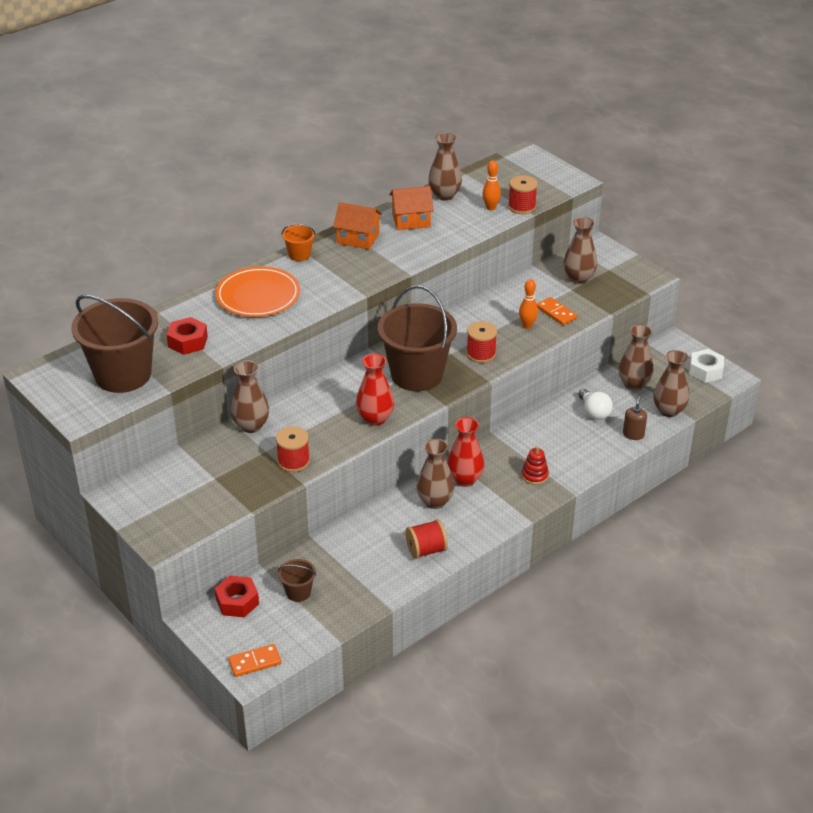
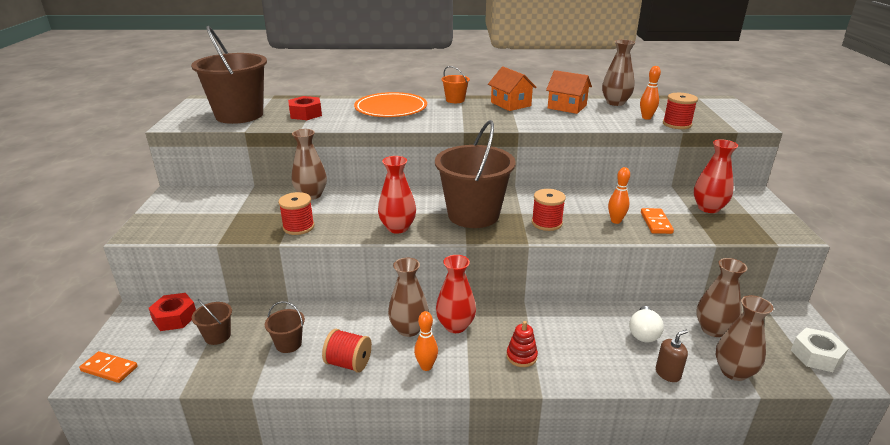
camera: 40 degrees right, 10 degrees down
brown vase [563,217,597,284] -> red vase [694,139,738,213]
none -> brown bucket [265,301,305,353]
none -> orange bowling pin [414,311,438,371]

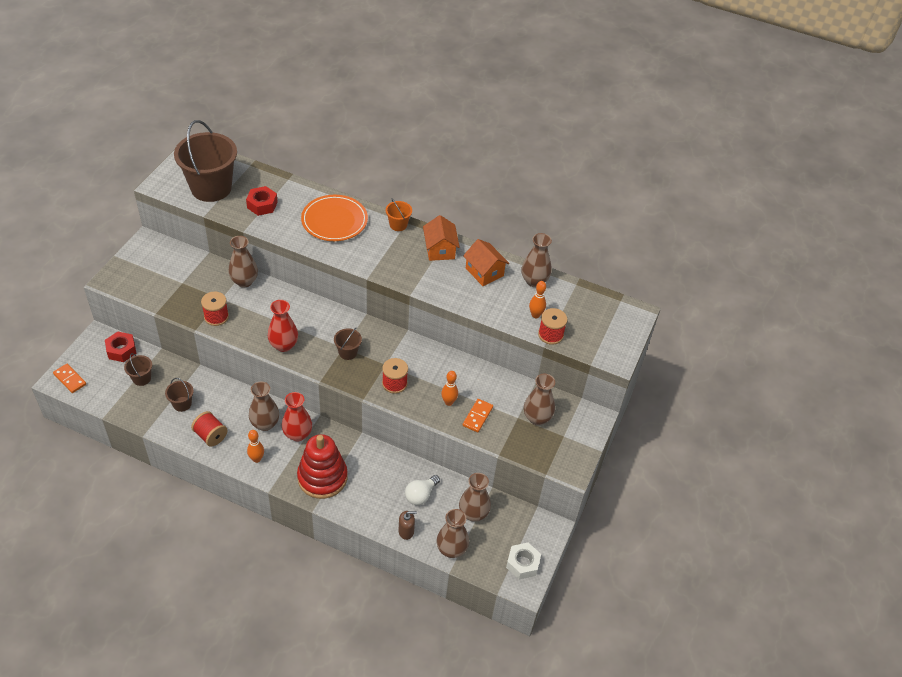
camera: 20 degrees right, 20 degrees up
brown bucket [435,120,516,228] -> brown bucket [334,328,362,360], size x0.43
red stacking toy [506,321,538,367] -> red stacking toy [297,434,348,499], size x2.21
red vase [694,139,738,213] -> brown vase [524,374,555,425]

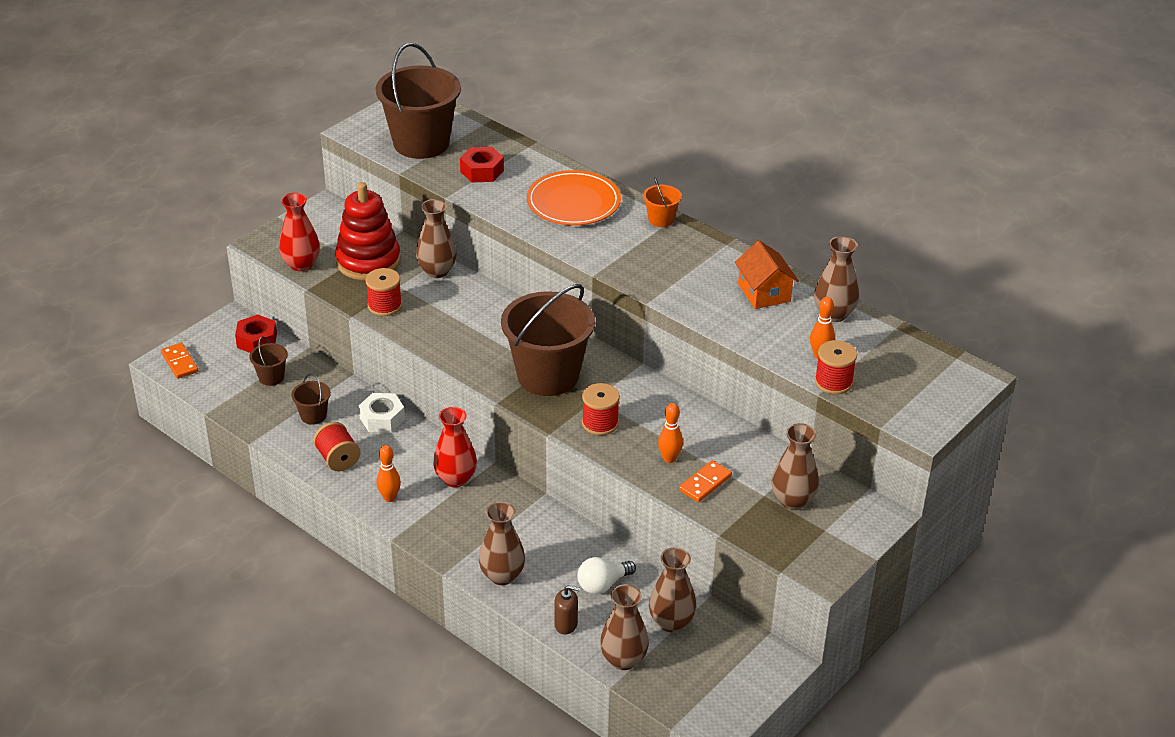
camera: 20 degrees right, 10 degrees down
brown vase [249,382,279,431] -> brown vase moved to [479,502,525,585]
red vase [268,300,298,352] -> red vase moved to [279,193,320,271]
red stacking toy [297,434,348,499] -> red stacking toy moved to [335,182,401,280]
brown bucket [334,328,362,360] -> brown bucket [501,284,595,396], size x2.30
orange house [423,215,460,261] -> none
white nut [506,543,541,579] -> white nut moved to [359,393,405,433]

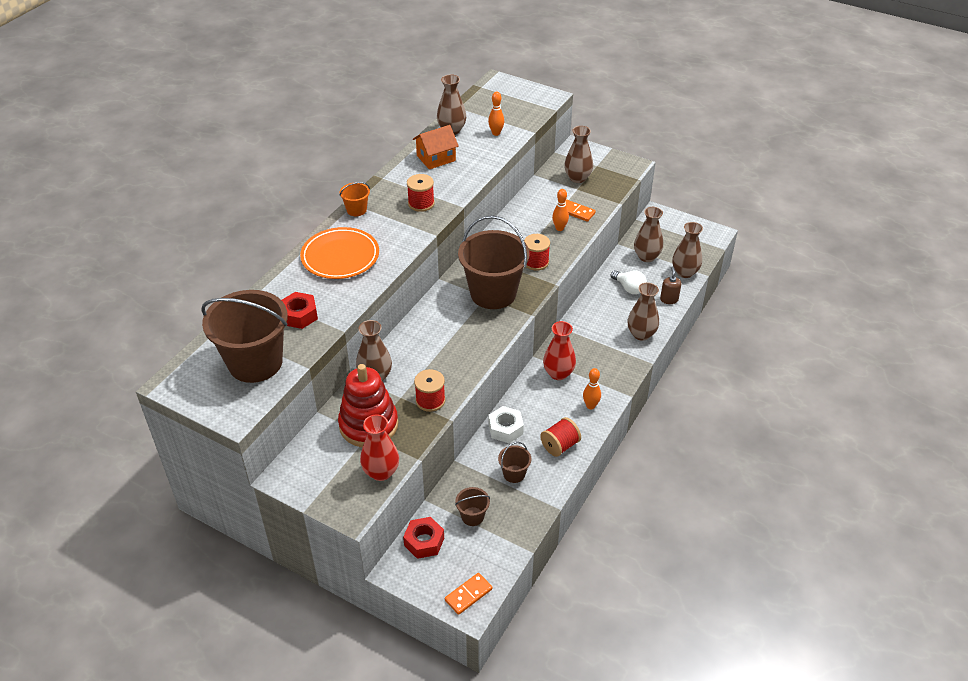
camera: 100 degrees left, 5 degrees up
red spool [815,340,857,394] -> red spool moved to [407,174,435,212]

